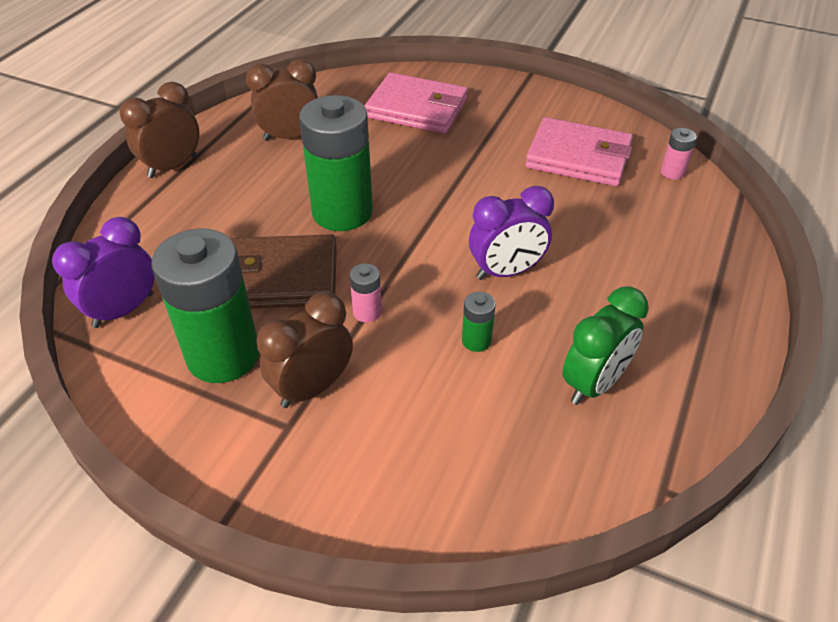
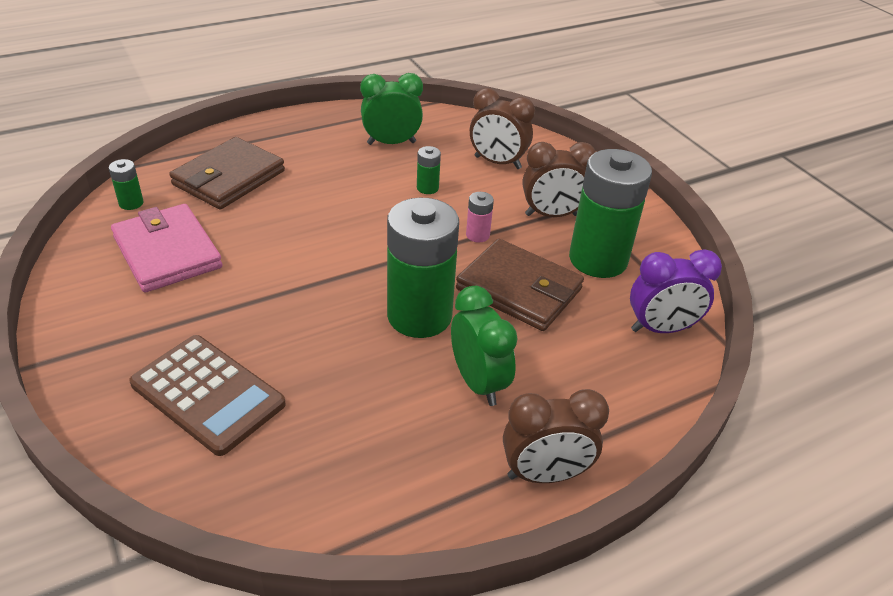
camera: 145 degrees left, 5 degrees down
brown clock [246,59,318,141] -> brown clock moved to [470,88,535,169]
pink wallet [365,73,468,134] -> brown calculator [129,335,286,456]
purple clock [469,186,554,280] -> none
pink battery [661,128,697,180] -> green battery [109,159,144,210]
none -> brown wallet [169,137,285,209]
none -> green clock [451,286,518,406]

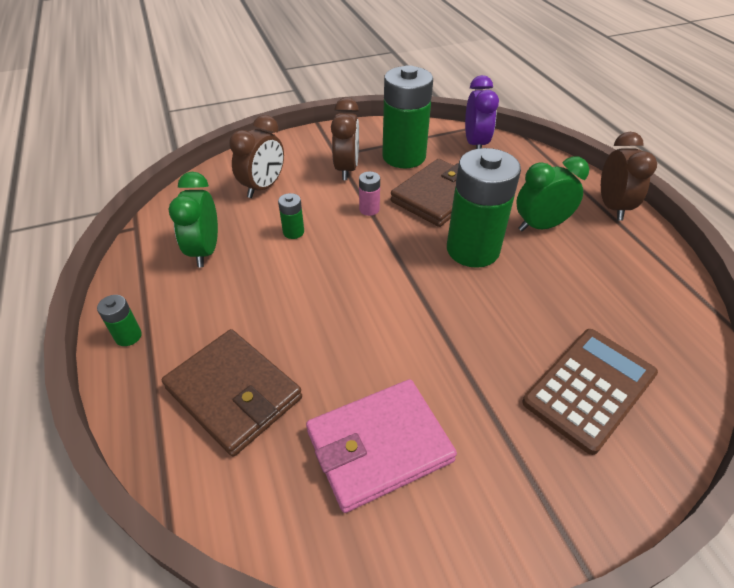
camera: 80 degrees left, 5 degrees up
green battery [109,159,144,210] -> green battery moved to [97,295,142,346]

